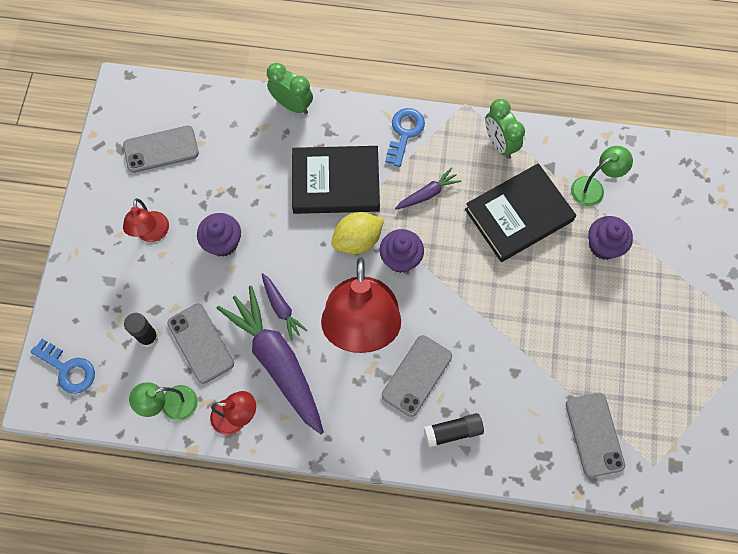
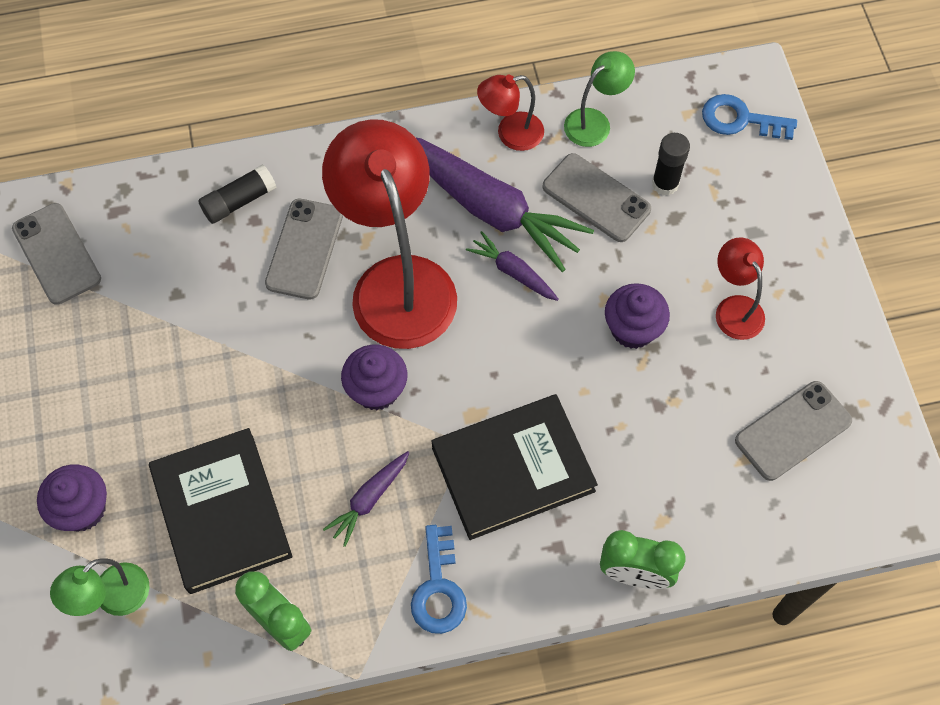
camera: 160 degrees right, 5 degrees down
yellow lemon [331,212,384,254] -> none
black book [465,163,576,262] -> black book turned 60 degrees counterclockwise [149,428,293,594]

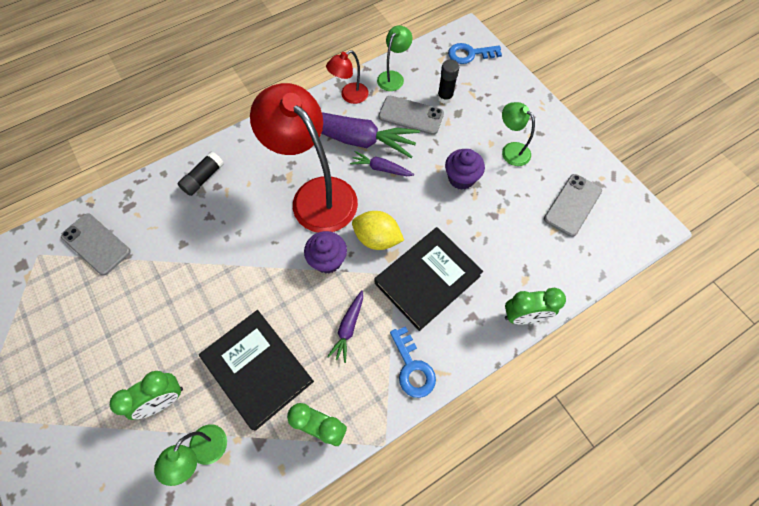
camera: 20 degrees left, 0 degrees up
purple cupcake [37,464,107,532] -> green clock [110,371,183,420]
grey phone [265,199,343,299] -> none
red lamp [716,237,765,340] -> green lamp [502,102,535,166]
none -> yellow lemon [352,211,404,250]

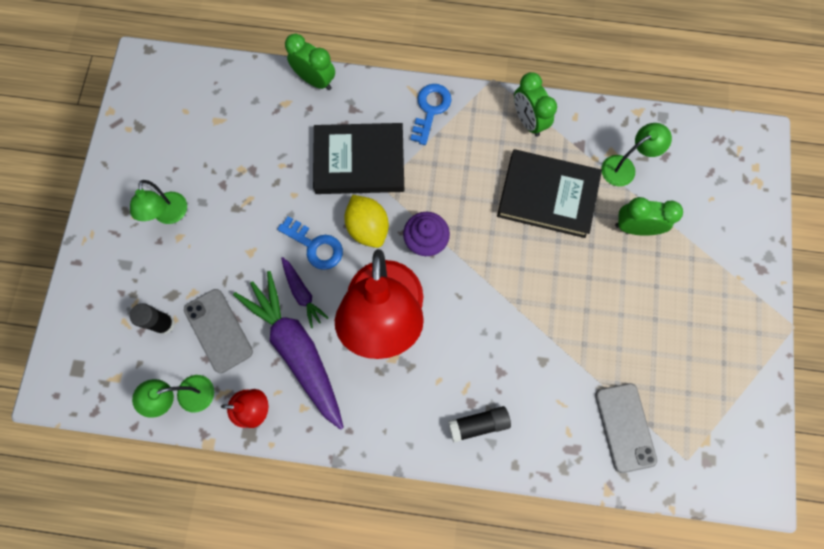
camera: 140 degrees left, 10 degrees up
black book [199,310,314,431] -> black book turned 75 degrees counterclockwise [497,149,602,238]
purple carrot [327,290,363,363] -> none
purple cupcake [445,149,485,190] -> none
blue key [448,43,502,64] -> blue key moved to [277,216,343,270]
grey phone [544,174,602,237] -> none

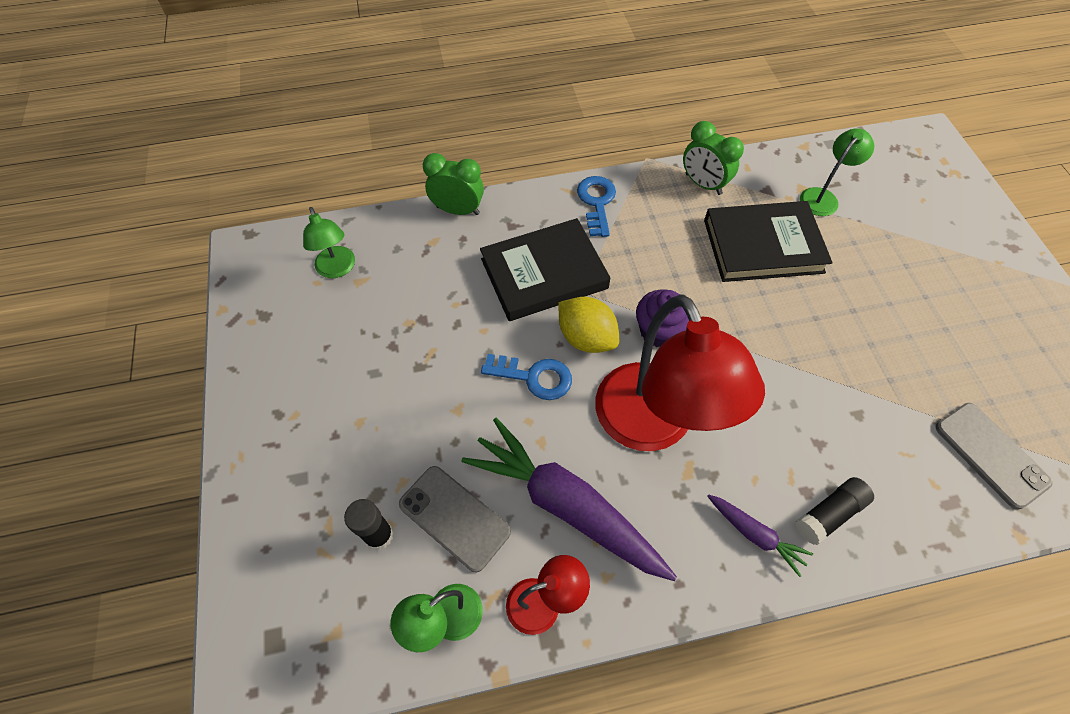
camera: 20 degrees left, 15 degrees down
green lamp [130,180,187,224] -> green lamp moved to [303,207,355,278]
purple carrot [281,257,329,328] -> purple carrot moved to [707,494,813,577]
green clock [615,197,683,236] -> none

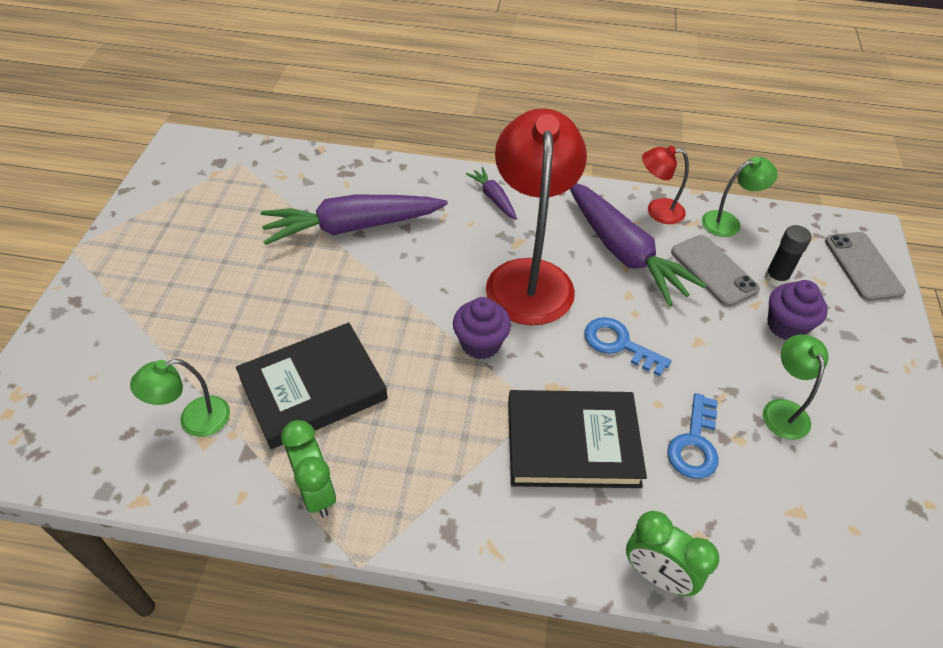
camera: 160 degrees left, 10 degrees down
green lamp [303,207,355,278] -> green lamp moved to [763,334,828,440]
yellow lemon [558,297,619,353] -> none
blue key [577,176,616,237] -> blue key moved to [667,393,719,479]
black book [704,201,833,282] -> black book turned 45 degrees counterclockwise [236,323,388,449]
black glue stick [796,477,874,545] -> none
grey phone [936,403,1052,509] -> grey phone moved to [825,232,906,301]
none -> purple carrot [261,195,448,245]
none -> purple cupcake [767,280,828,340]

